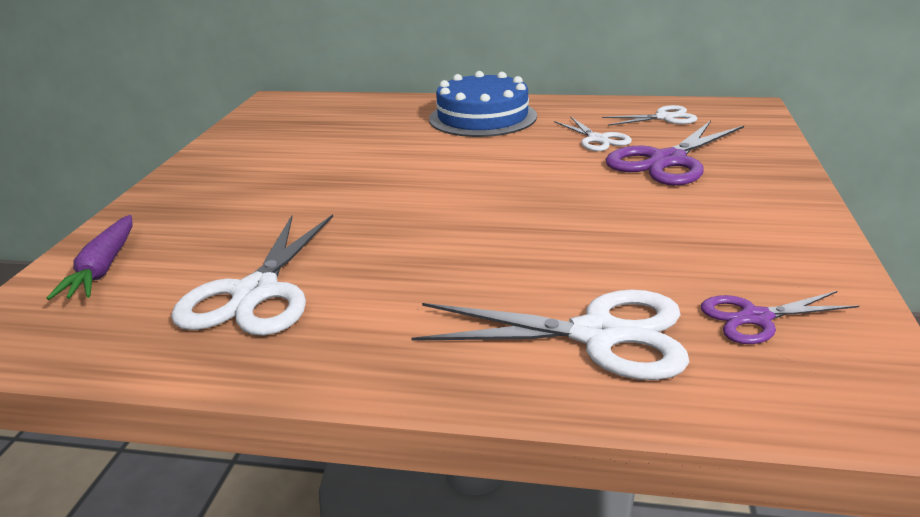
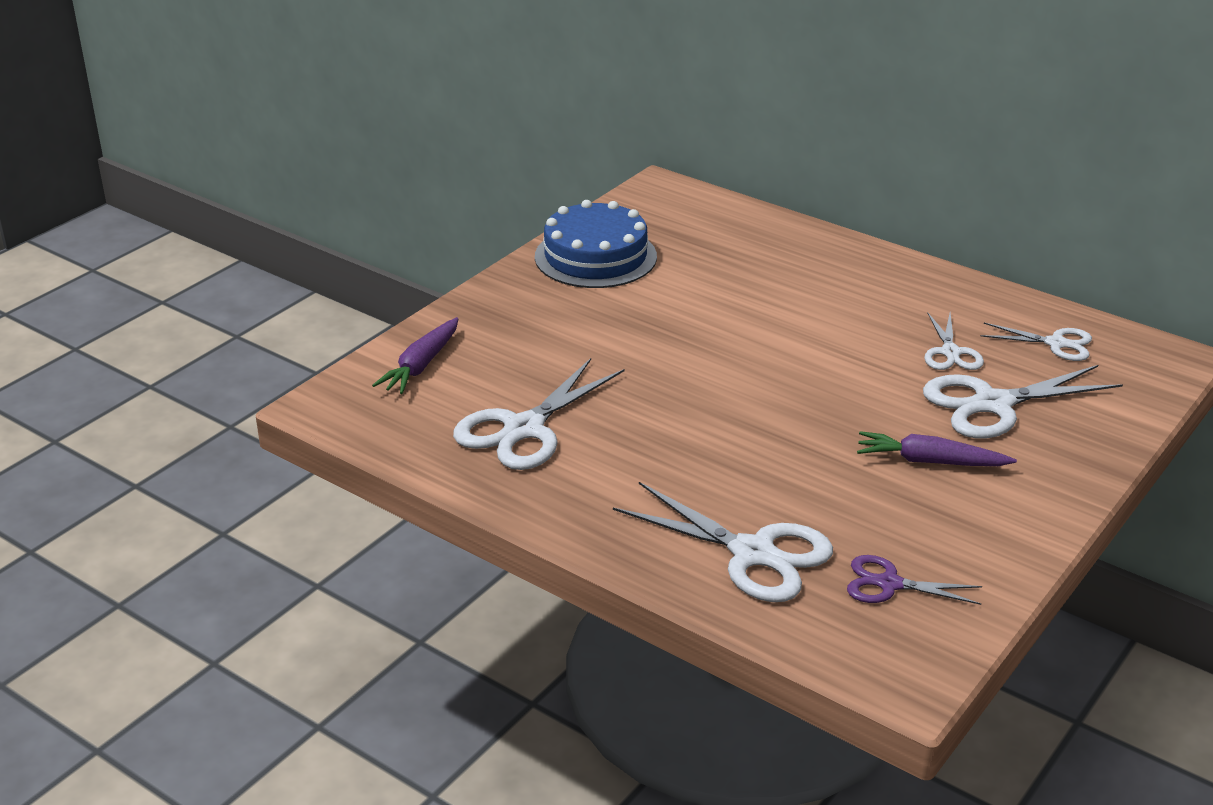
camera: 25 degrees right, 5 degrees up
blue cake [429,71,537,137] -> blue cake moved to [535,200,657,288]
purple scissors [606,120,744,186] -> white scissors [923,365,1123,438]
none -> purple carrot [857,431,1017,466]

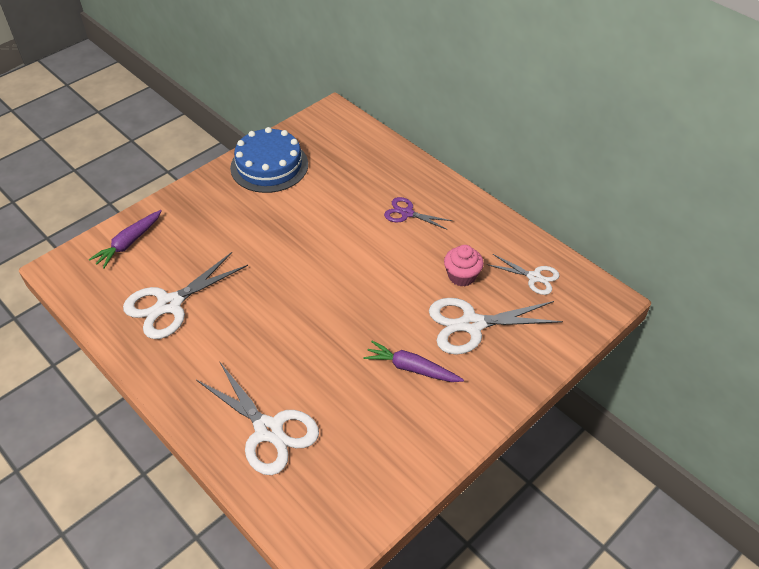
camera: 10 degrees right, 15 degrees up
purple scissors [847,555,982,605] -> purple scissors moved to [384,197,453,230]
white scissors [924,312,984,370] -> pink cupcake [444,245,484,287]

